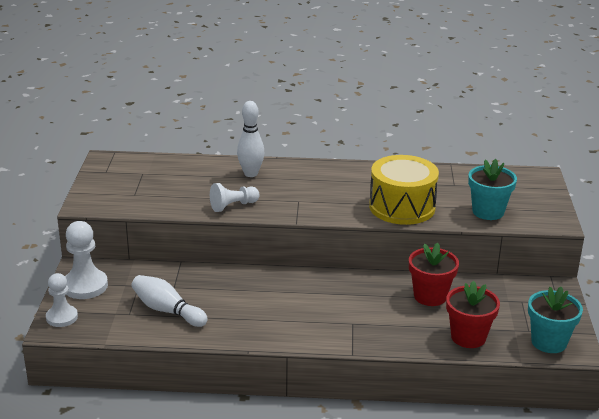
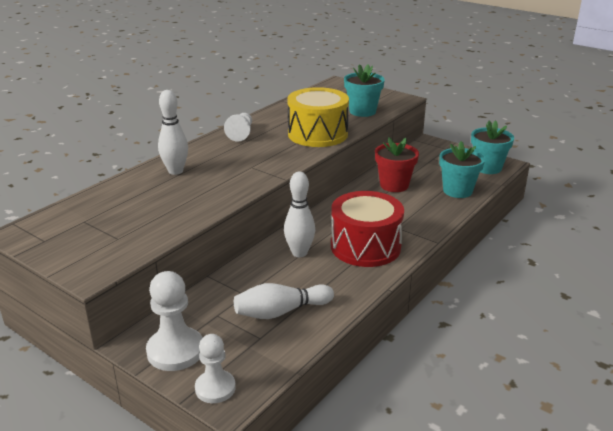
camera: 55 degrees left, 0 degrees up
white pawn [210,183,260,212] -> white pawn moved to [224,113,252,142]
red flower pot [446,281,500,348] -> turquoise flower pot [439,141,485,198]
none -> white bowling pin [284,172,315,257]
none -> red drum [331,191,404,267]

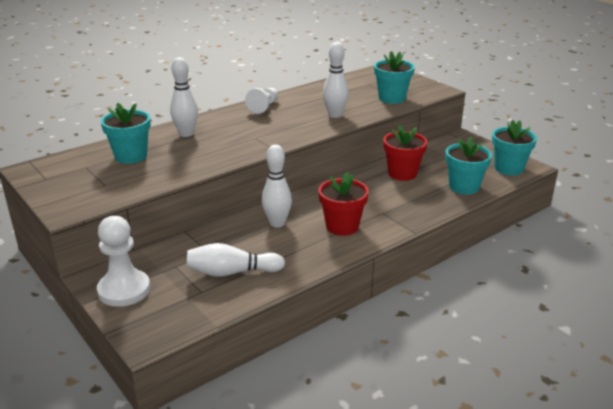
camera: 15 degrees right, 0 degrees up
white pawn [195,334,236,403] -> none
yellow drum [287,87,349,147] -> white bowling pin [323,42,349,118]
red drum [331,191,404,267] -> red flower pot [318,172,369,236]
none -> turquoise flower pot [101,103,151,164]

